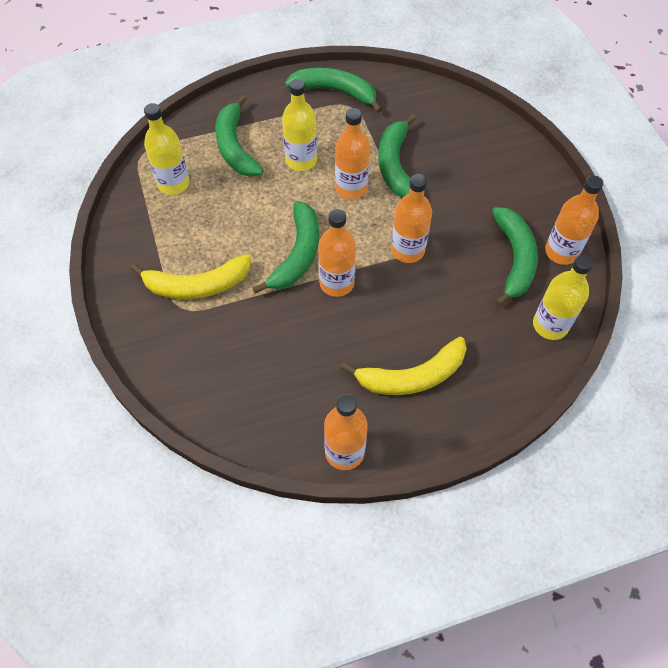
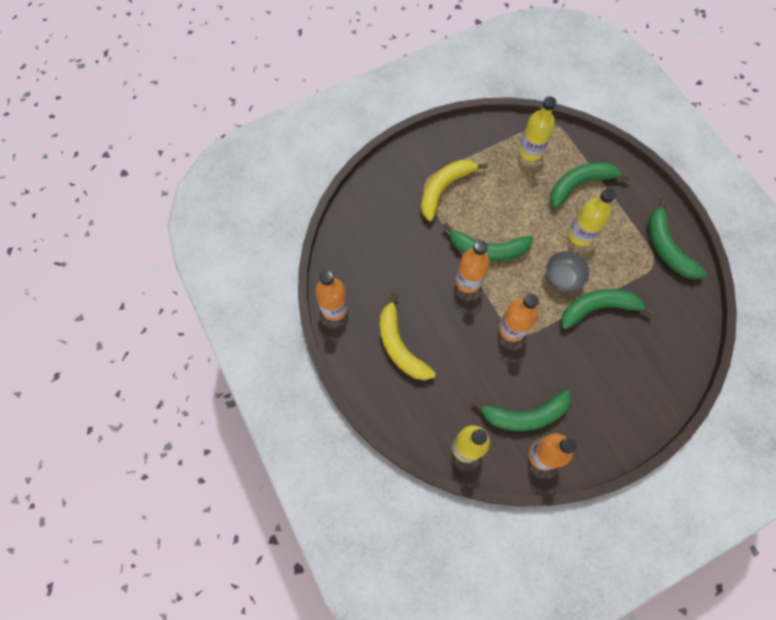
camera: 80 degrees right, 10 degrees up
yellow banana [130,254,251,299] -> yellow banana turned 60 degrees clockwise [421,160,488,221]
green banana [285,68,382,113] -> green banana turned 150 degrees clockwise [648,198,707,279]
orange bottle [335,108,370,199] -> grey bowl [546,251,590,292]

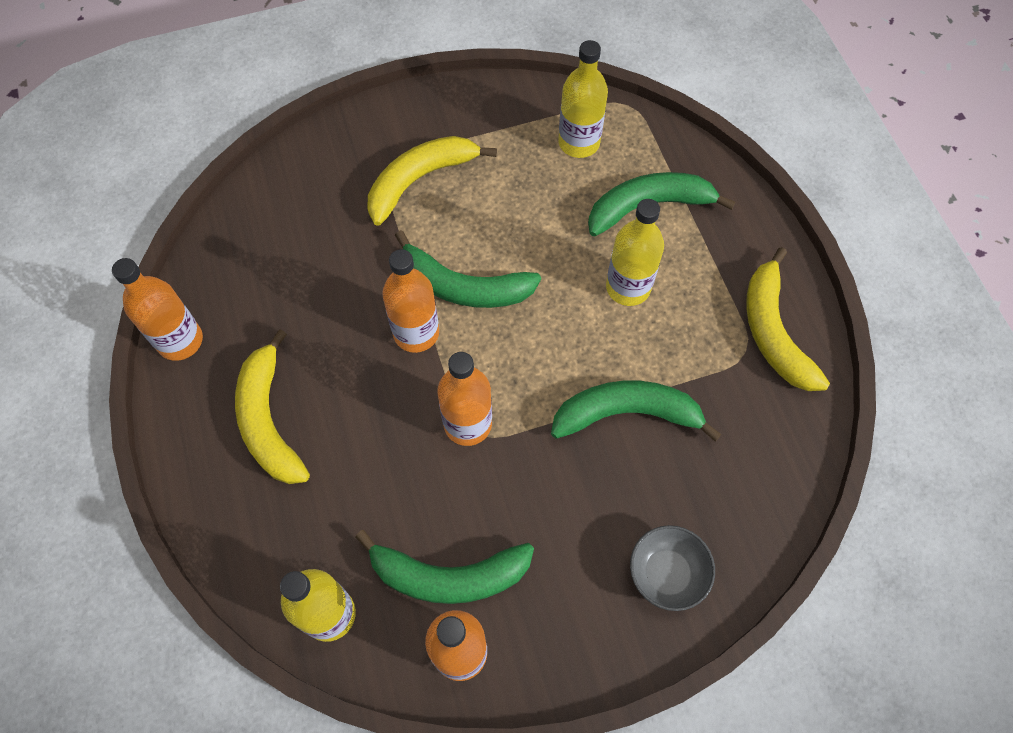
camera: 10 degrees right, 5 degrees down
grey bowl [546,251,590,292] -> grey bowl moved to [630,525,715,611]
green banana [648,198,707,279] -> yellow banana [746,247,830,391]

